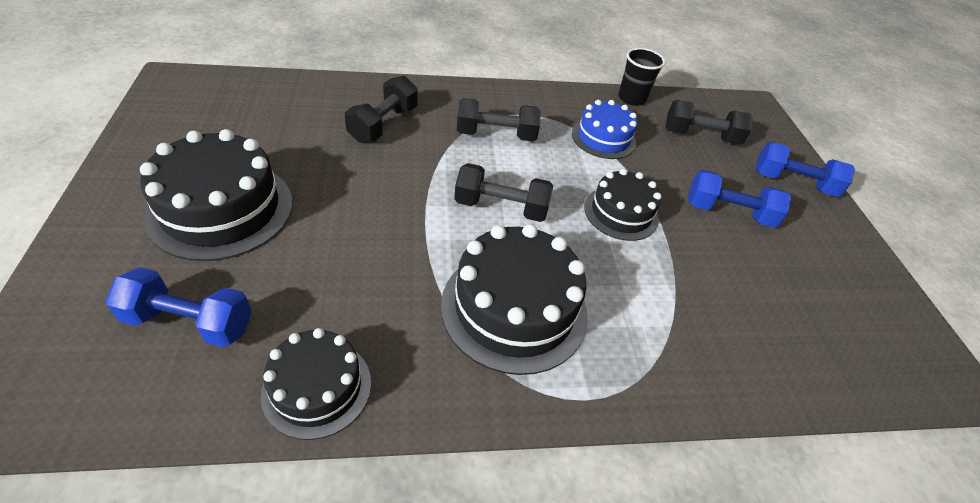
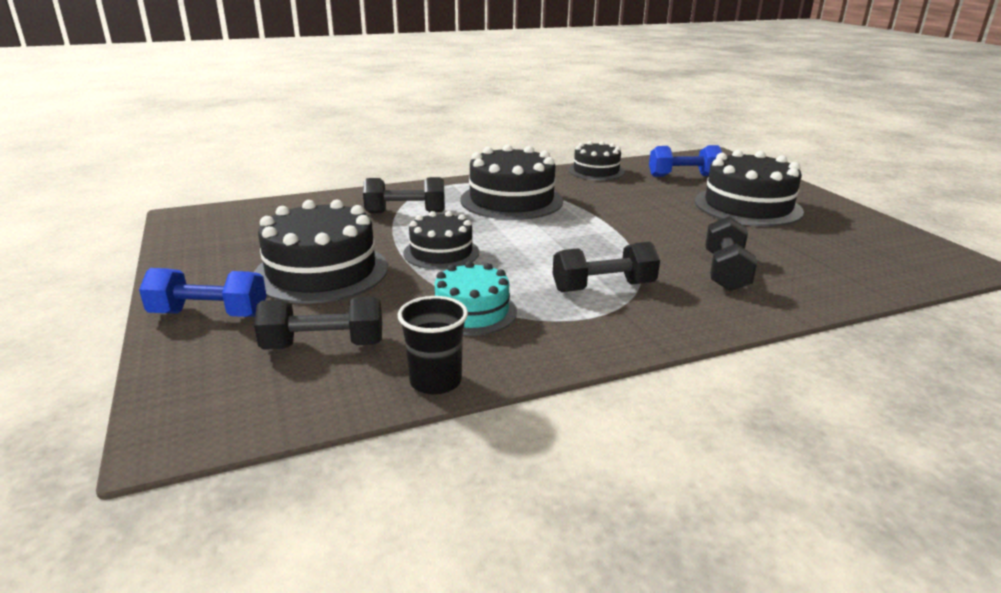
camera: 170 degrees right, 20 degrees down
black dumbbell [454,163,553,222] -> black dumbbell moved to [363,177,445,213]
blue cake [572,100,637,159] -> turquoise cake [434,261,517,336]
blue dumbbell [688,170,791,228] -> black cake [254,199,388,304]

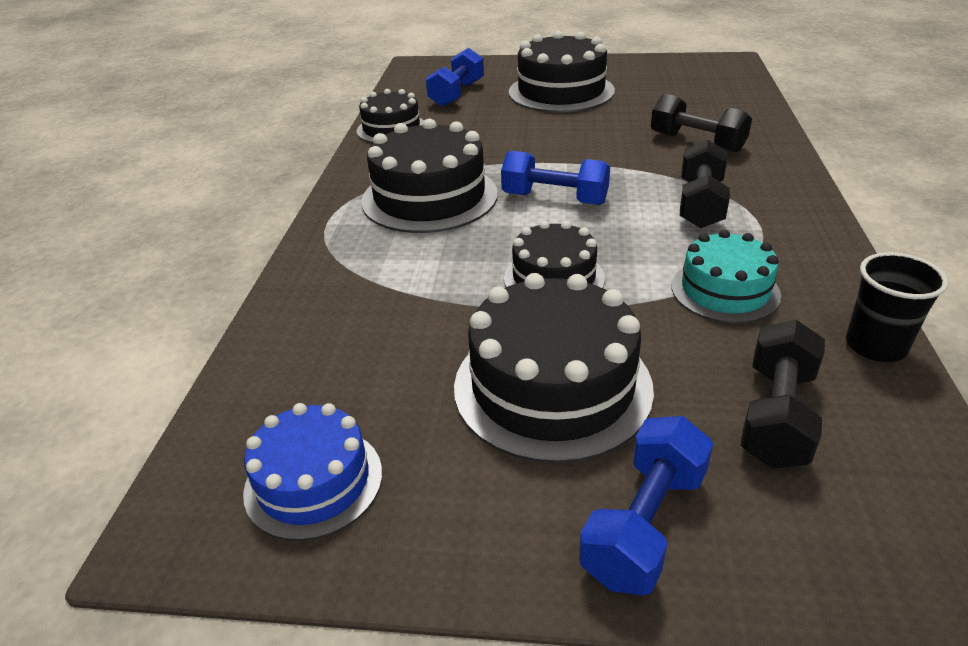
camera: 60 degrees left, 10 degrees up
black dumbbell [363,177,445,213] -> none
none -> blue cake [243,403,382,541]
none -> blue dumbbell [501,151,610,205]

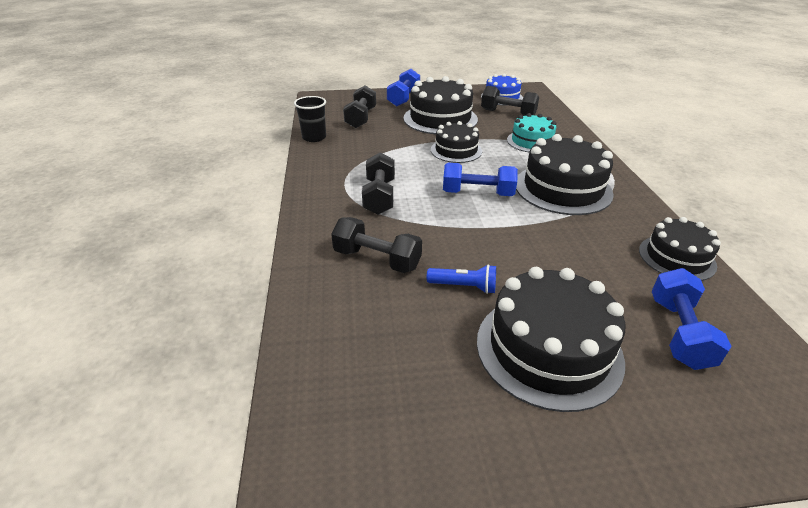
camera: 165 degrees right, 0 degrees up
turquoise cake [671,230,781,323] -> turquoise cake moved to [507,113,556,152]
none -> blue flashlight [427,264,496,294]
none -> black dumbbell [481,86,539,116]

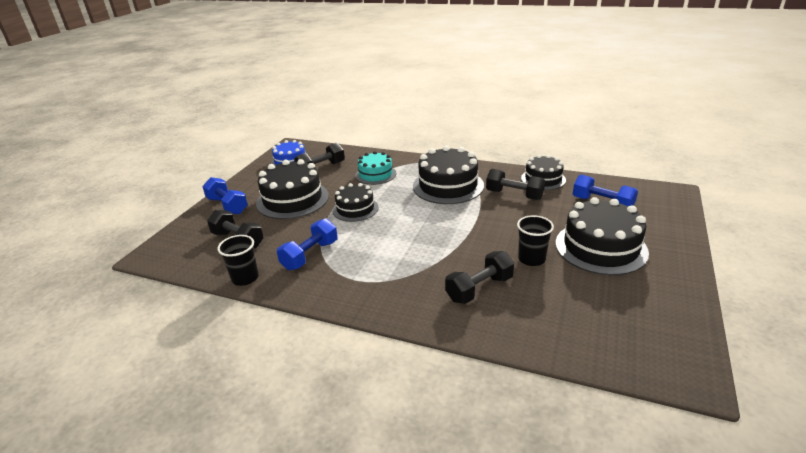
camera: 60 degrees left, 5 degrees down
black dumbbell [362,152,395,215] -> black dumbbell moved to [486,169,545,200]
blue flashlight [427,264,496,294] -> black cup [517,215,554,266]
blue dumbbell [443,163,518,196] -> blue dumbbell moved to [277,218,338,270]

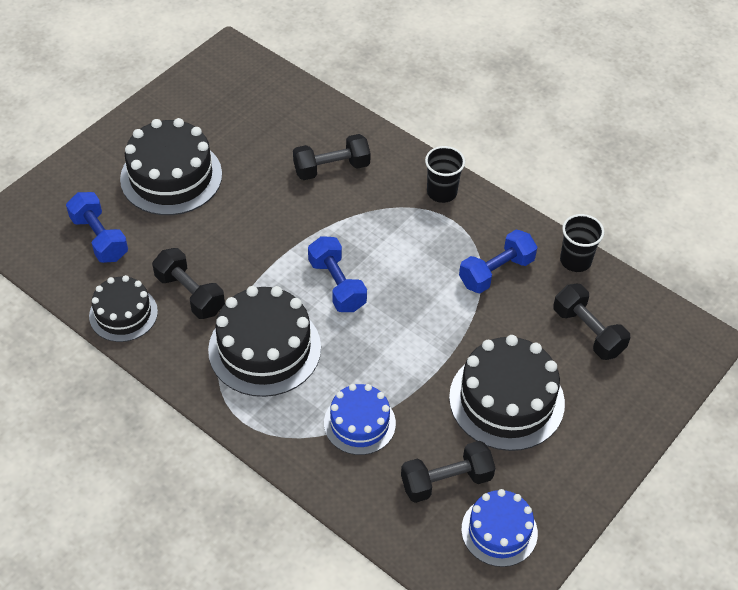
camera: 165 degrees left, 20 degrees up
blue dumbbell [202,177,248,214] -> blue dumbbell moved to [308,236,367,312]
black cake [333,183,379,222] -> none
turquoise cake [355,151,396,185] -> blue cake [324,384,396,455]
black cup [517,215,554,266] -> black cup moved to [425,146,465,203]

